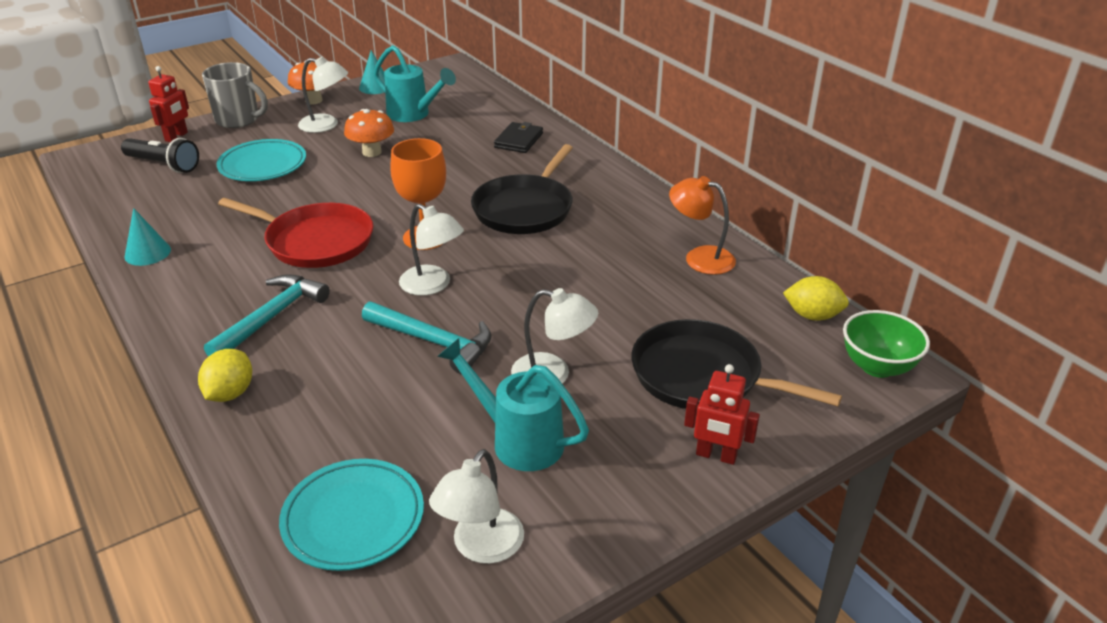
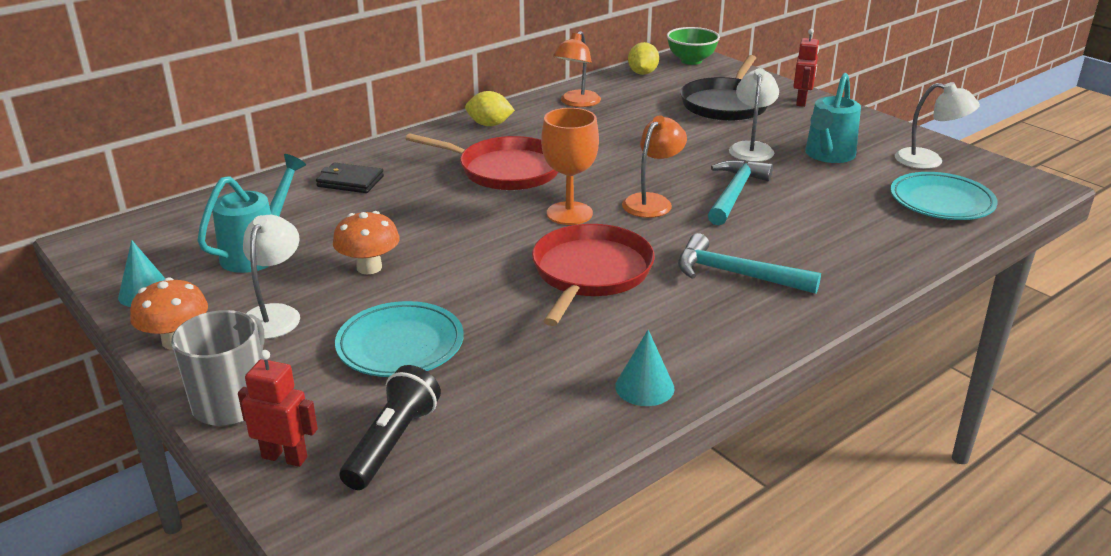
camera: 95 degrees left, 5 degrees down
yellow lemon [198,349,252,402] -> yellow lemon moved to [465,91,515,126]
white lamp [399,204,464,296] -> orange lamp [622,115,687,218]
black pan [471,144,573,234] -> red pan [406,133,558,190]

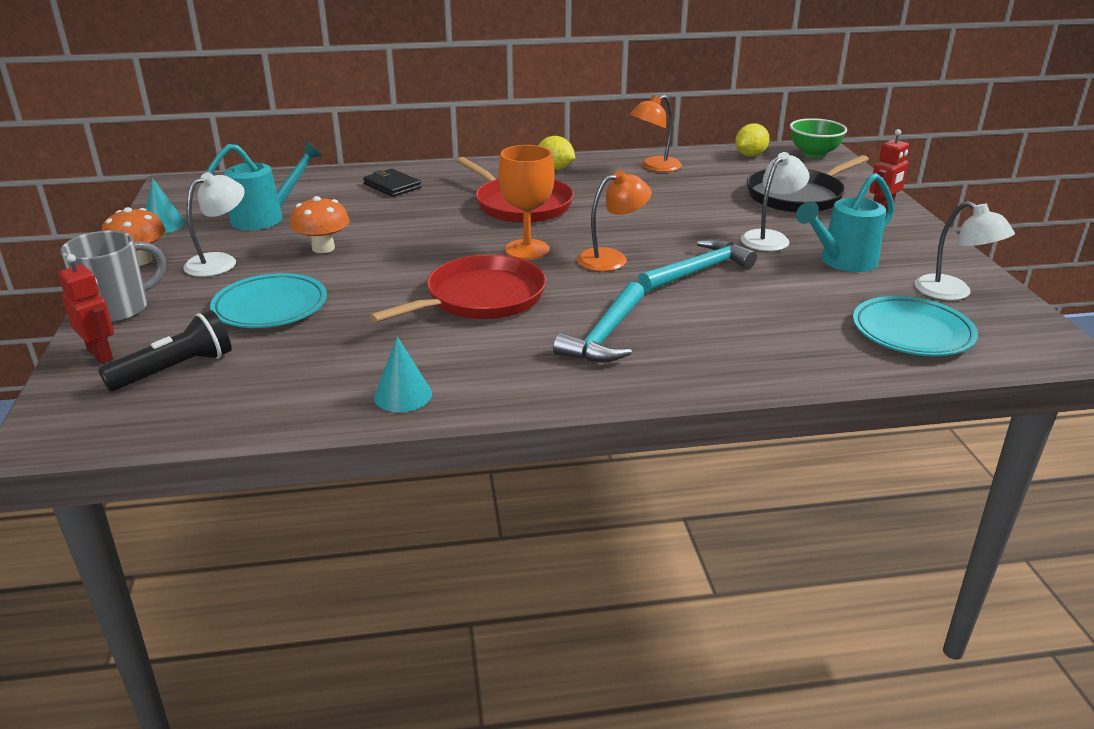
camera: 30 degrees right, 0 degrees up
turquoise hammer [678,233,821,294] -> turquoise hammer turned 120 degrees counterclockwise [553,282,645,362]

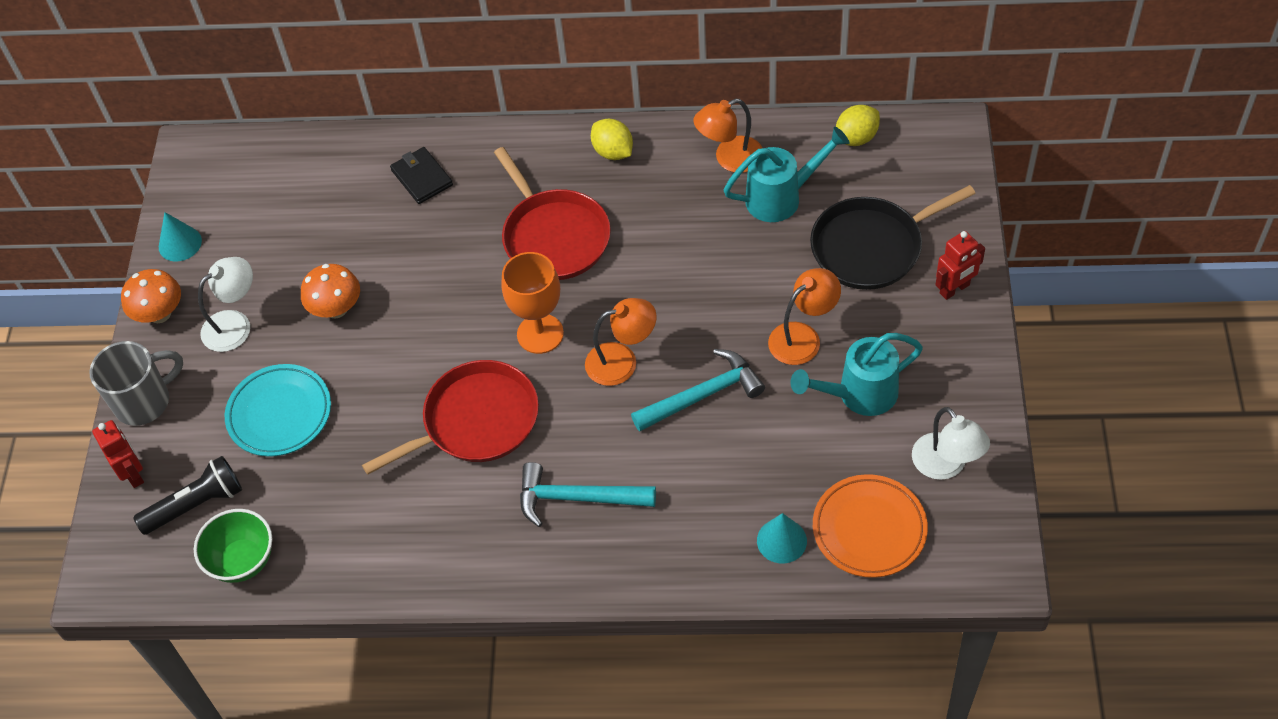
camera: 15 degrees right, 25 degrees up
turquoise watering can [201,141,323,230] -> turquoise watering can moved to [724,127,850,222]
turquoise cone [374,336,432,412] -> turquoise cone moved to [757,513,807,563]
turquoise hammer [553,282,645,362] -> turquoise hammer turned 60 degrees clockwise [520,462,656,527]
white lamp [741,152,809,251] -> orange lamp [768,268,841,365]
green bowl [790,118,847,158] -> green bowl moved to [194,509,272,583]
turquoise plate [853,296,978,356] -> orange plate [813,474,928,578]

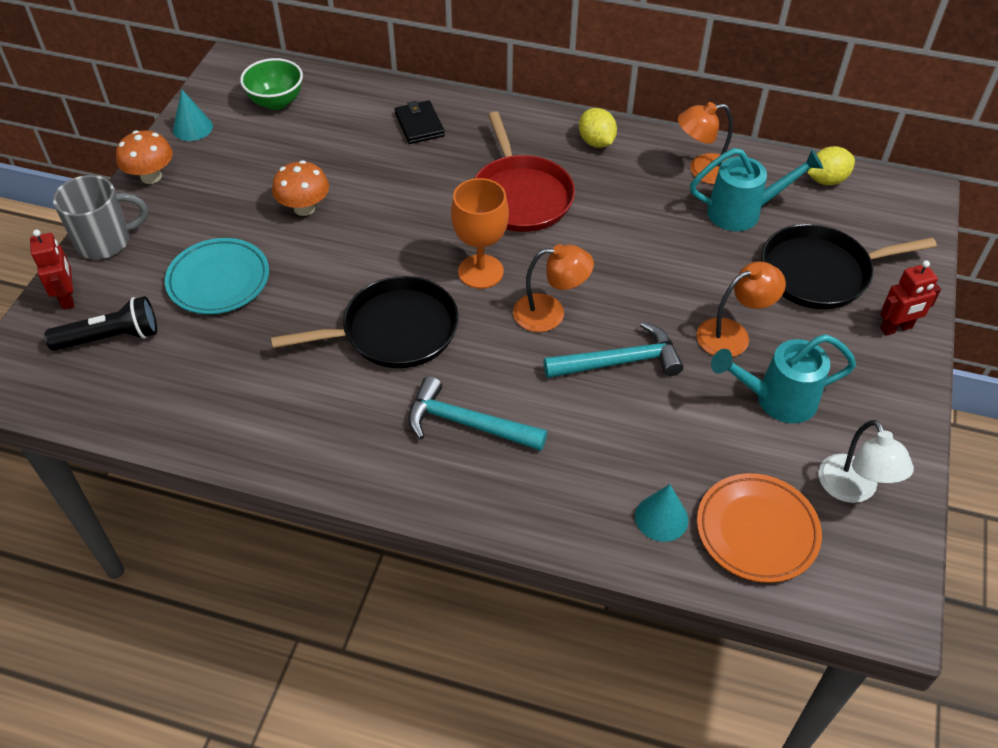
camera: 10 degrees right, 5 degrees down
green bowl [194,509,272,583] -> green bowl moved to [240,58,303,110]
white lamp [198,257,253,352] -> none
red pan [362,360,539,475] -> black pan [271,276,459,368]

